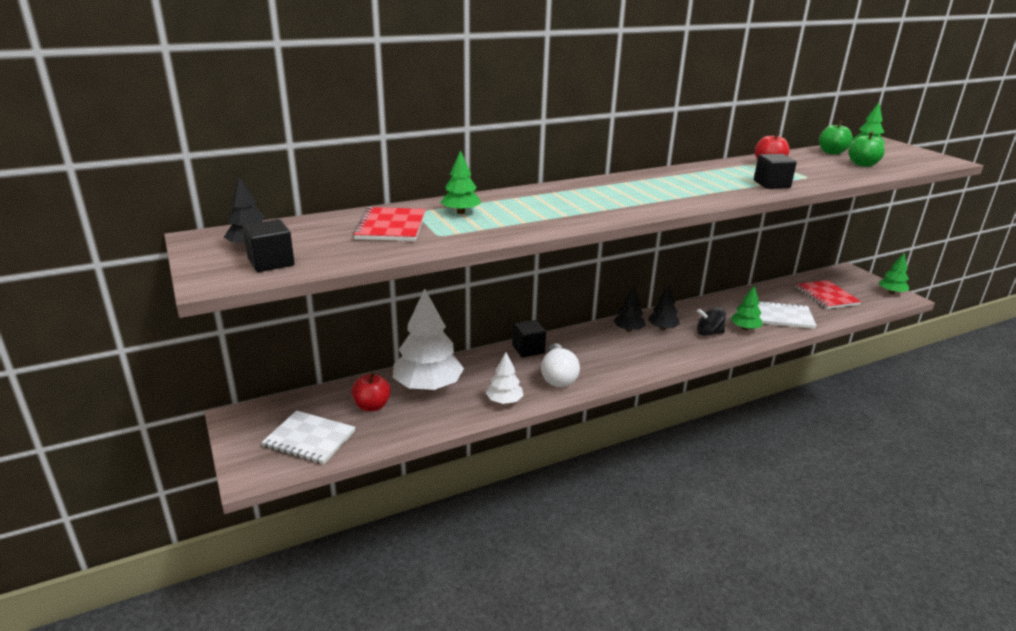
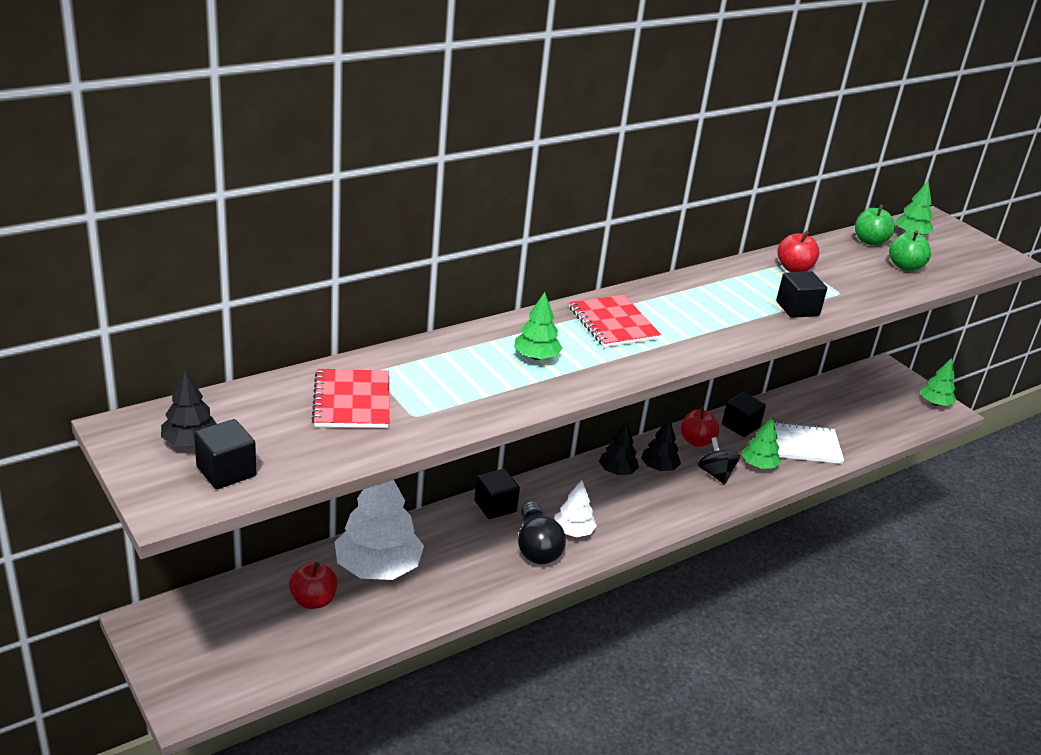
camera: 10 degrees left, 5 degrees up
white notebook [262,411,355,464] -> none
green tree [440,150,481,214] -> green tree moved to [514,292,563,360]
white tree [486,352,523,404] -> white tree moved to [554,480,597,537]
white light bulb [541,343,580,387] -> black light bulb [518,501,566,564]
black spinning top [697,307,726,336] -> black spinning top turned 75 degrees clockwise [697,437,741,485]
red notebook [795,280,861,309] -> red notebook moved to [569,295,661,348]
none -> red apple [680,407,719,447]
none -> black cube [722,392,766,437]

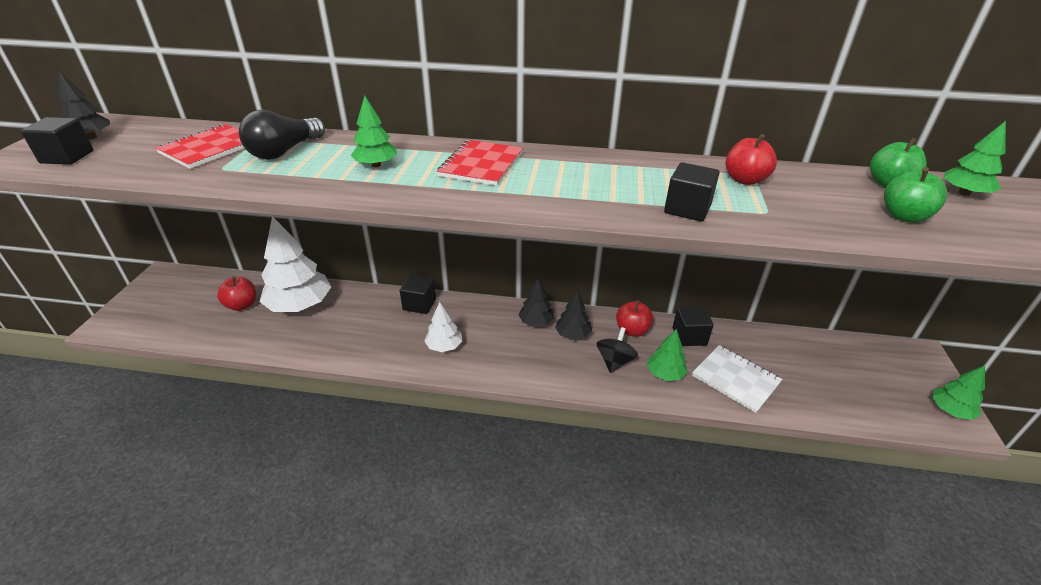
camera: 45 degrees right, 5 degrees up
black light bulb [518,501,566,564] -> black light bulb moved to [239,110,325,160]

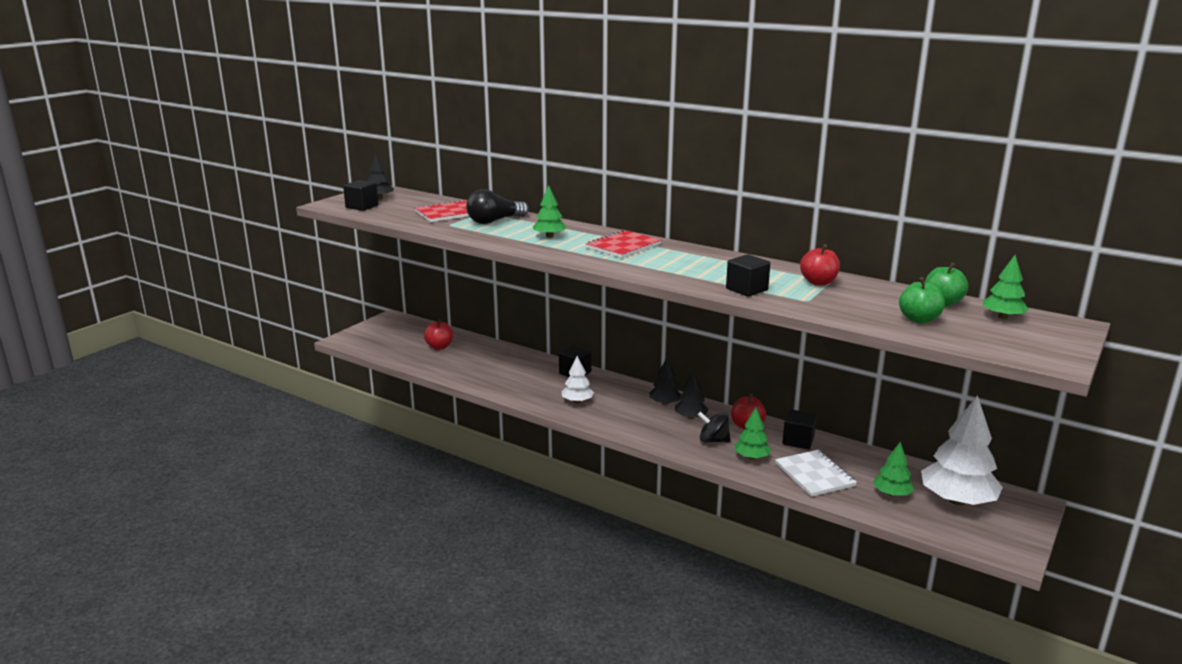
camera: 25 degrees right, 15 degrees down
white tree [260,216,331,312] -> white tree moved to [921,395,1003,506]
black spinning top [597,327,638,373] -> black spinning top turned 120 degrees counterclockwise [698,412,731,443]
green tree [932,365,985,420] -> green tree moved to [873,442,914,497]

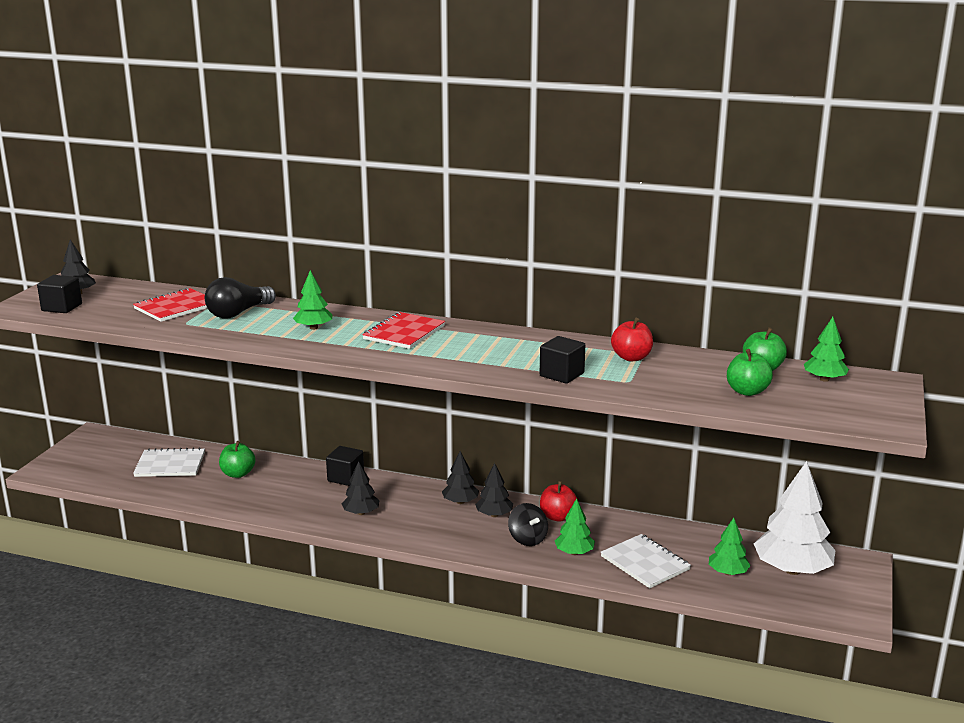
camera: 15 degrees left, 0 degrees up
red apple [424,319,453,350] -> white notebook [133,447,205,477]
white tree [561,356,594,403] -> black tree [342,461,379,515]
black spinning top [698,412,731,443] -> black spinning top turned 120 degrees counterclockwise [508,503,548,546]
black cube [782,409,817,449] -> none
none -> green apple [219,441,256,478]

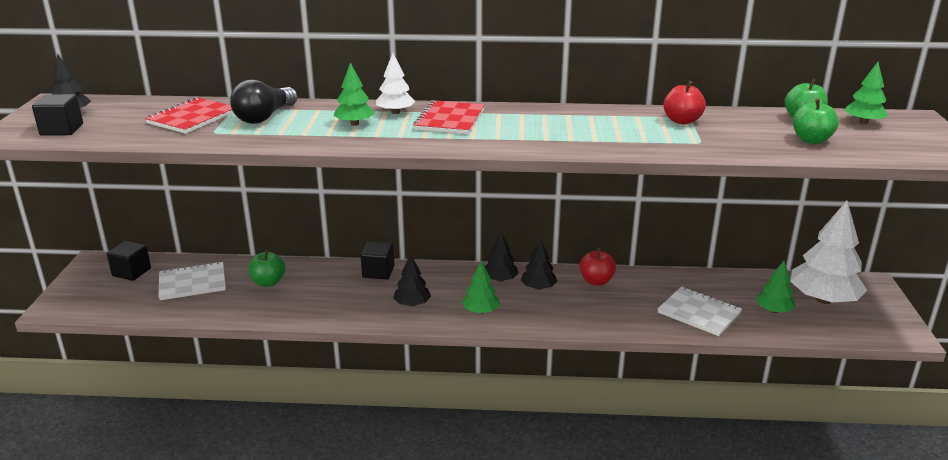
camera: 15 degrees left, 5 degrees up
black spinning top [508,503,548,546] -> none
black cube [540,336,585,384] -> black cube moved to [107,241,151,281]
green tree [555,498,595,555] -> green tree moved to [462,261,500,314]
none -> white tree [376,53,415,114]

